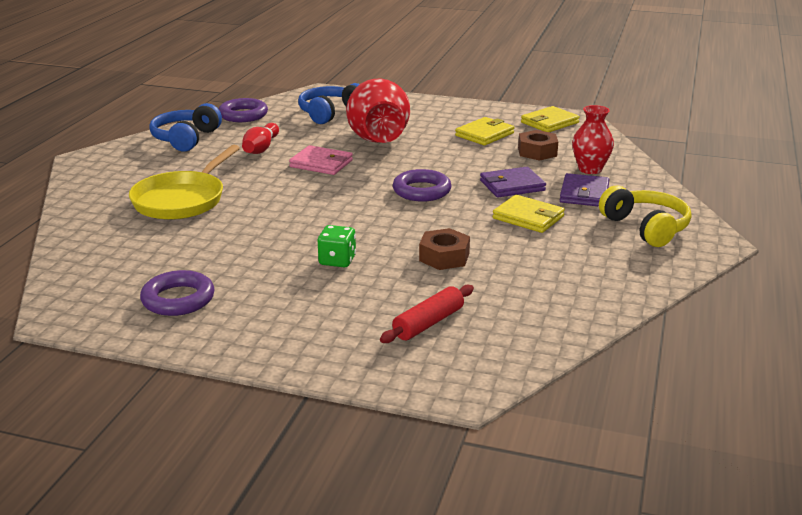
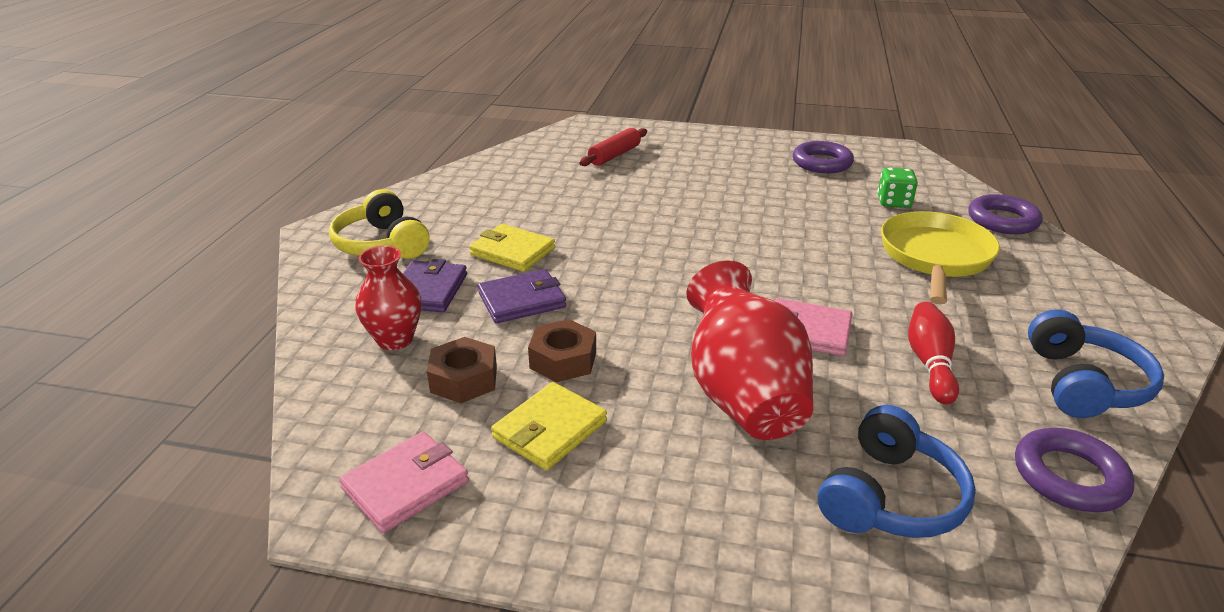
camera: 175 degrees right, 5 degrees up
green dice [317,225,356,267] -> green dice moved to [877,167,918,208]
purple ring [393,169,452,202] -> purple ring moved to [968,194,1042,234]
brown nut [419,228,470,270] -> brown nut moved to [528,319,596,382]
yellow wallet [521,106,580,132] -> pink wallet [339,432,469,533]

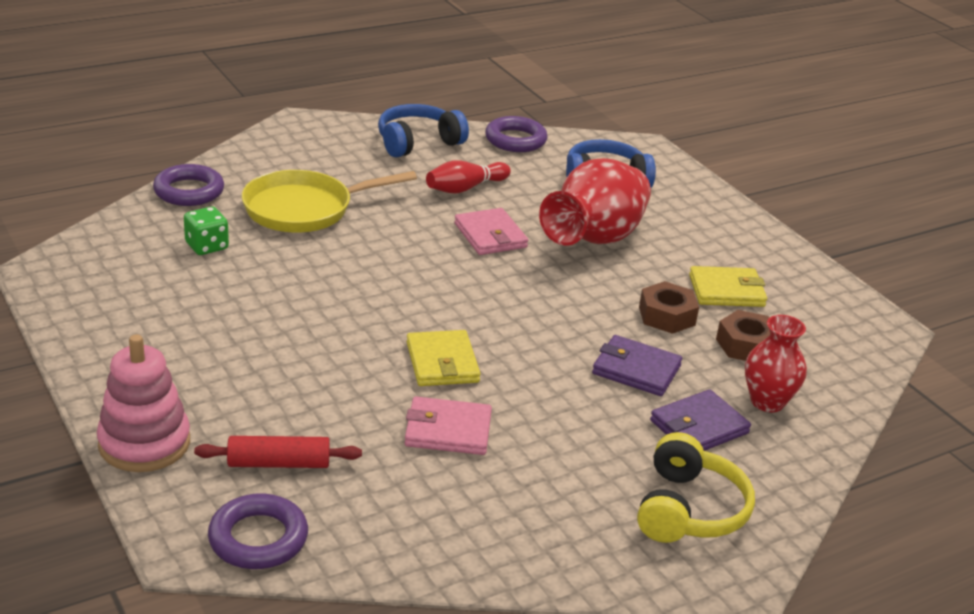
camera: 135 degrees left, 0 degrees up
pink wallet [339,432,469,533] -> pink wallet moved to [405,396,492,455]
yellow wallet [469,224,555,272] -> yellow wallet moved to [407,330,481,386]
purple ring [793,141,854,173] -> purple ring moved to [208,494,308,569]
none -> pink stacking toy [97,334,190,472]

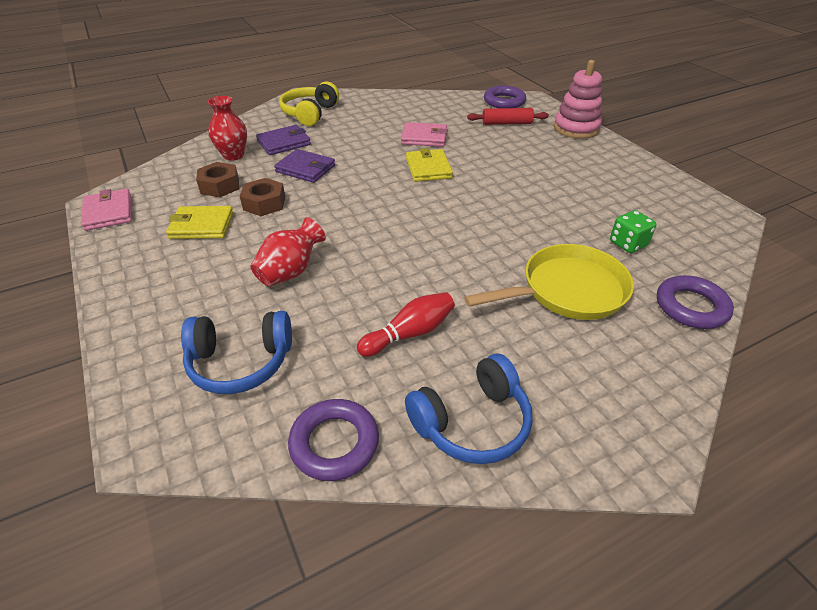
camera: 175 degrees left, 10 degrees up
pink wallet [454,208,528,255] -> pink wallet moved to [81,189,132,231]
red vase [539,158,651,246] -> red vase [250,217,326,286], size x0.60

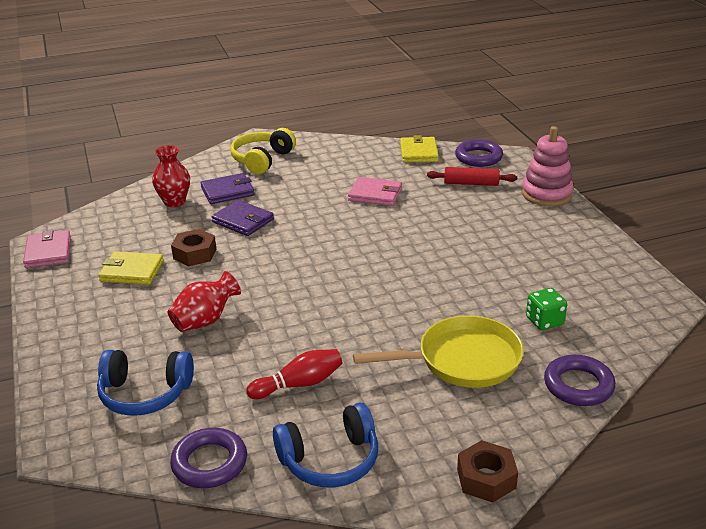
camera: 10 degrees right, 10 degrees down
brown nut [196,162,239,197] -> brown nut moved to [457,440,518,503]
yellow wallet [406,148,453,182] -> yellow wallet moved to [400,135,439,163]

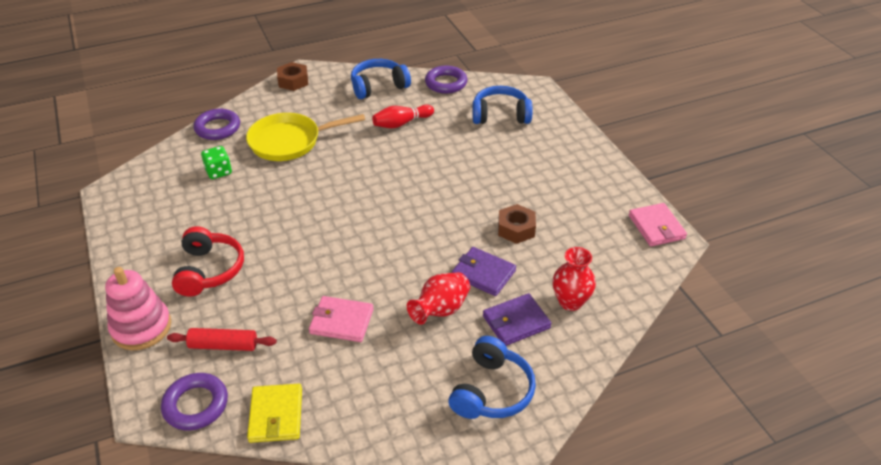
camera: 175 degrees right, 10 degrees up
yellow wallet [98,251,164,285] -> none
red vase [168,271,241,332] -> red vase moved to [407,272,470,324]
yellow headphones [230,128,296,174] -> blue headphones [448,336,536,419]
none -> red headphones [172,226,244,297]

